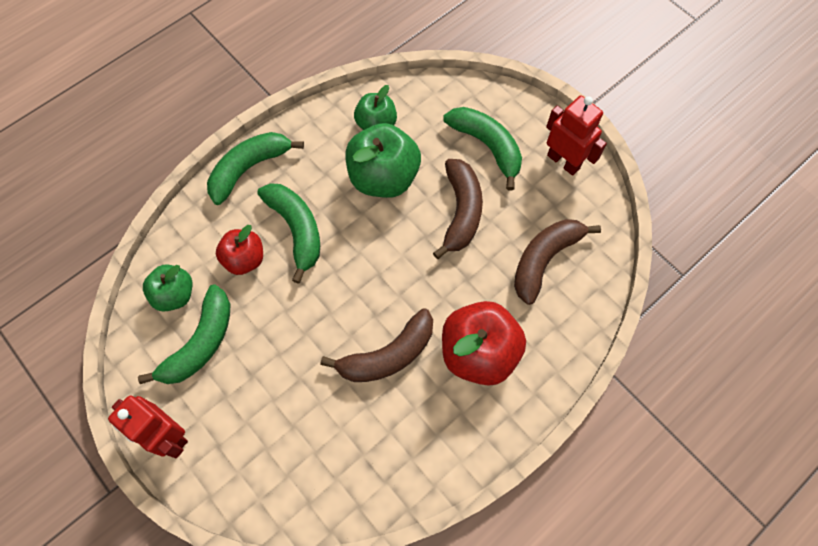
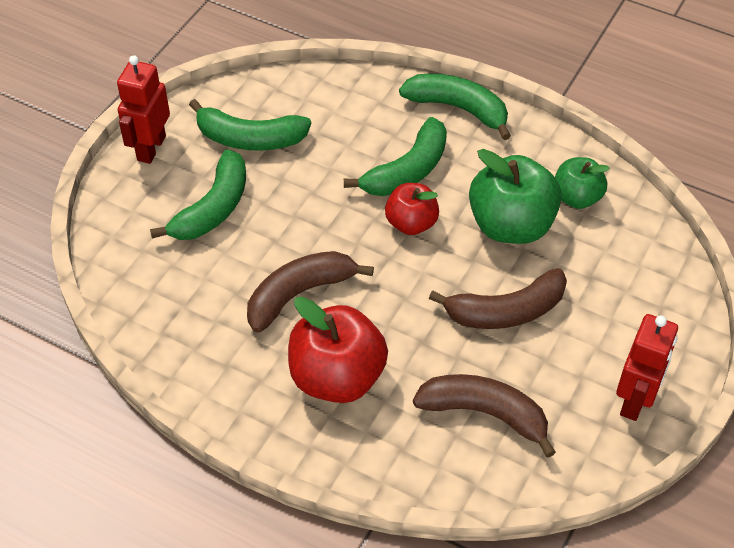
camera: 70 degrees right, 15 degrees down
green apple [143,264,192,312] -> none
red apple [216,225,263,275] -> red apple moved to [385,183,439,235]
brown banana [320,308,433,382] -> brown banana turned 105 degrees clockwise [247,251,374,333]
green banana [443,107,522,191] -> green banana moved to [150,149,246,240]

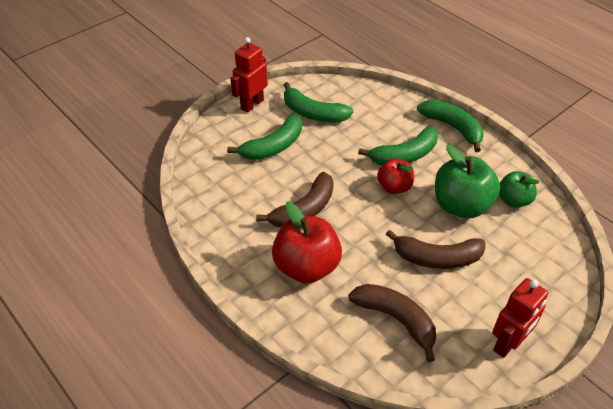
camera: 20 degrees right, 5 degrees down
brown banana [247,251,374,333] -> brown banana turned 150 degrees clockwise [256,172,334,227]

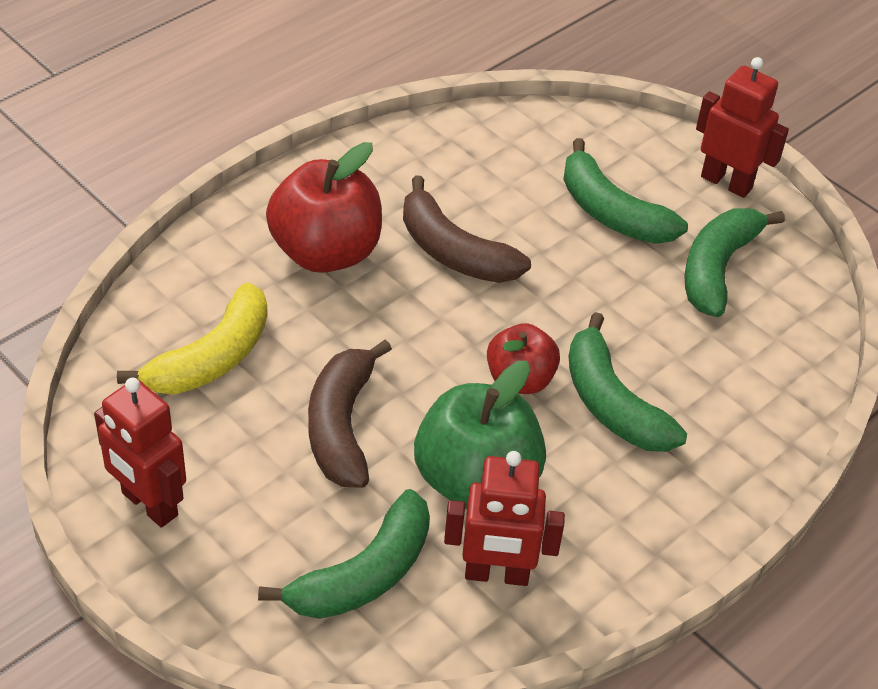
camera: 85 degrees right, 0 degrees up
brown banana [348,284,436,362] -> yellow banana [117,282,268,395]
green banana [417,100,483,152] -> green banana moved to [258,489,430,619]
green apple [499,171,540,208] -> red robot [444,451,565,586]

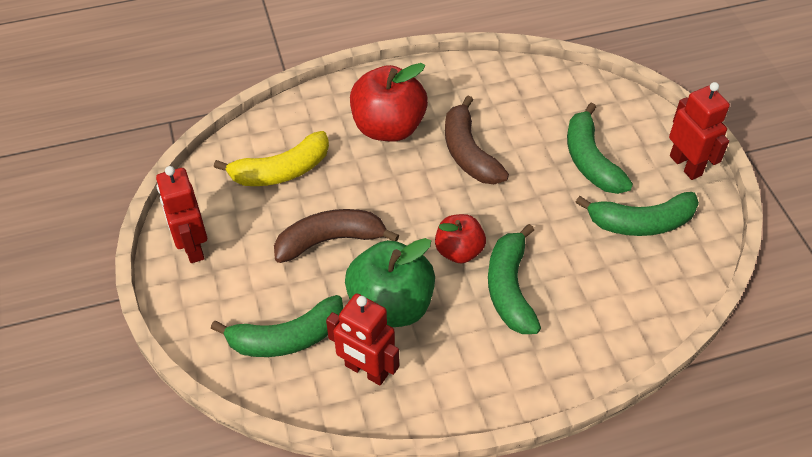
camera: 30 degrees right, 5 degrees up
brown banana [308,339,392,488] -> brown banana turned 45 degrees clockwise [274,209,399,263]
green banana [684,208,785,317] -> green banana turned 150 degrees counterclockwise [575,192,699,236]

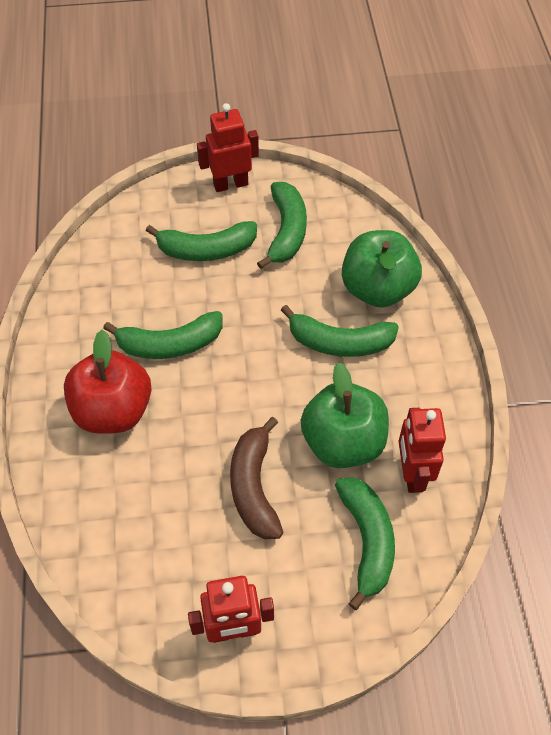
camera: 80 degrees left, 5 degrees up
yellow banana [214,131,329,186] -> none
red robot [326,294,399,386] -> red robot turned 135 degrees clockwise [399,408,446,493]
red apple [435,214,486,264] -> none
brown banana [445,96,509,184] -> green banana [103,311,223,359]
none -> green apple [342,230,422,308]

